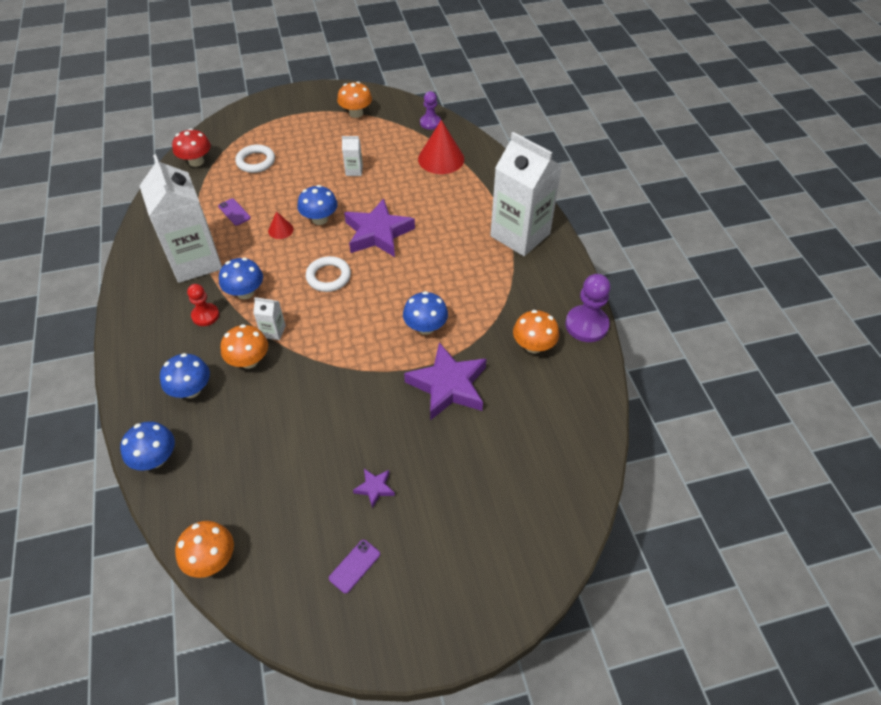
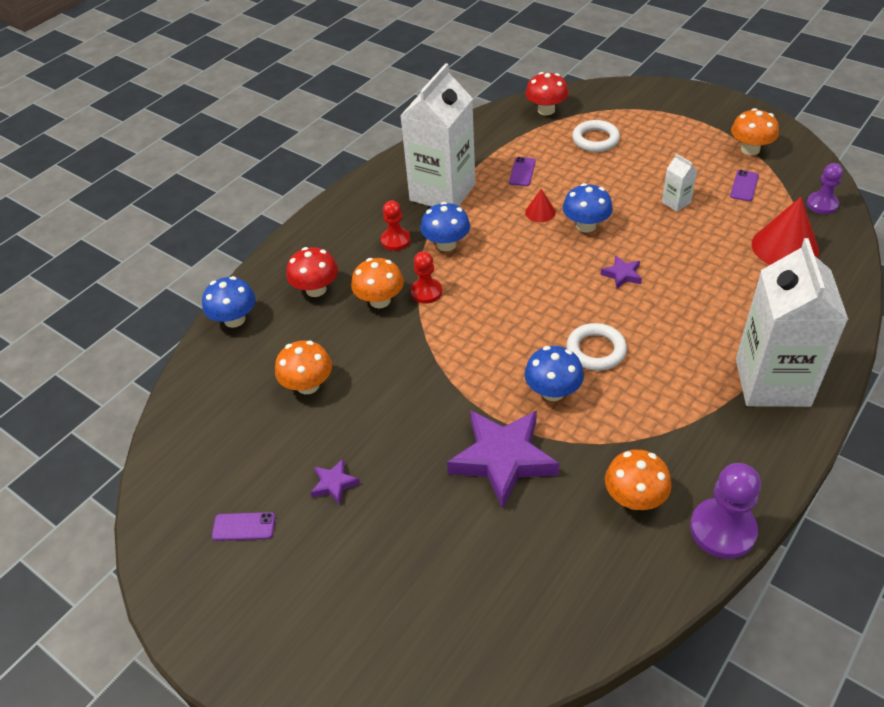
camera: 55 degrees right, 5 degrees down
blue mushroom [160,353,210,398] -> red mushroom [286,247,338,297]
orange mushroom [175,521,234,578] -> orange mushroom moved to [275,340,332,394]
white carton [253,297,286,340] -> red pawn [410,251,442,304]
white ring [306,256,351,292] -> white ring moved to [566,323,627,371]
purple star [344,198,415,257] -> purple star [601,255,642,289], size x0.45
none -> purple phone [730,170,759,201]

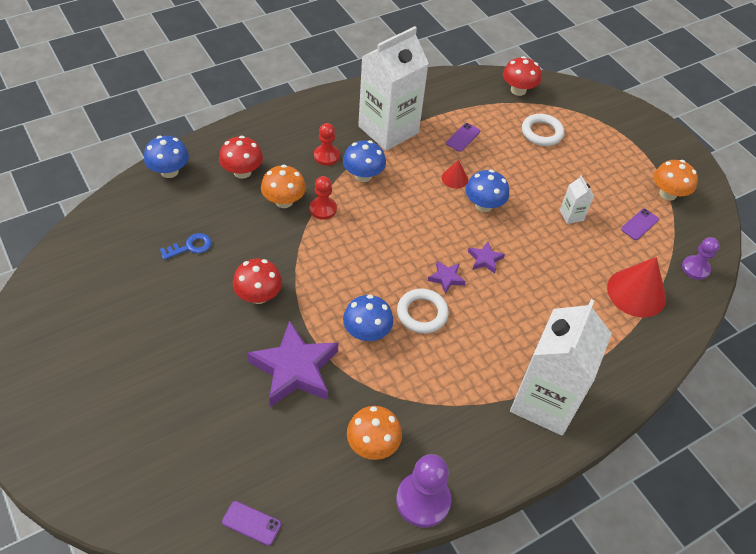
camera: 15 degrees right, 5 degrees up
purple phone [212,512,275,541] -> purple phone moved to [222,501,281,546]
orange mushroom [275,340,332,394] -> blue key [160,233,211,260]
purple star [310,459,360,505] -> purple star moved to [428,261,466,294]
none -> red mushroom [233,258,282,304]

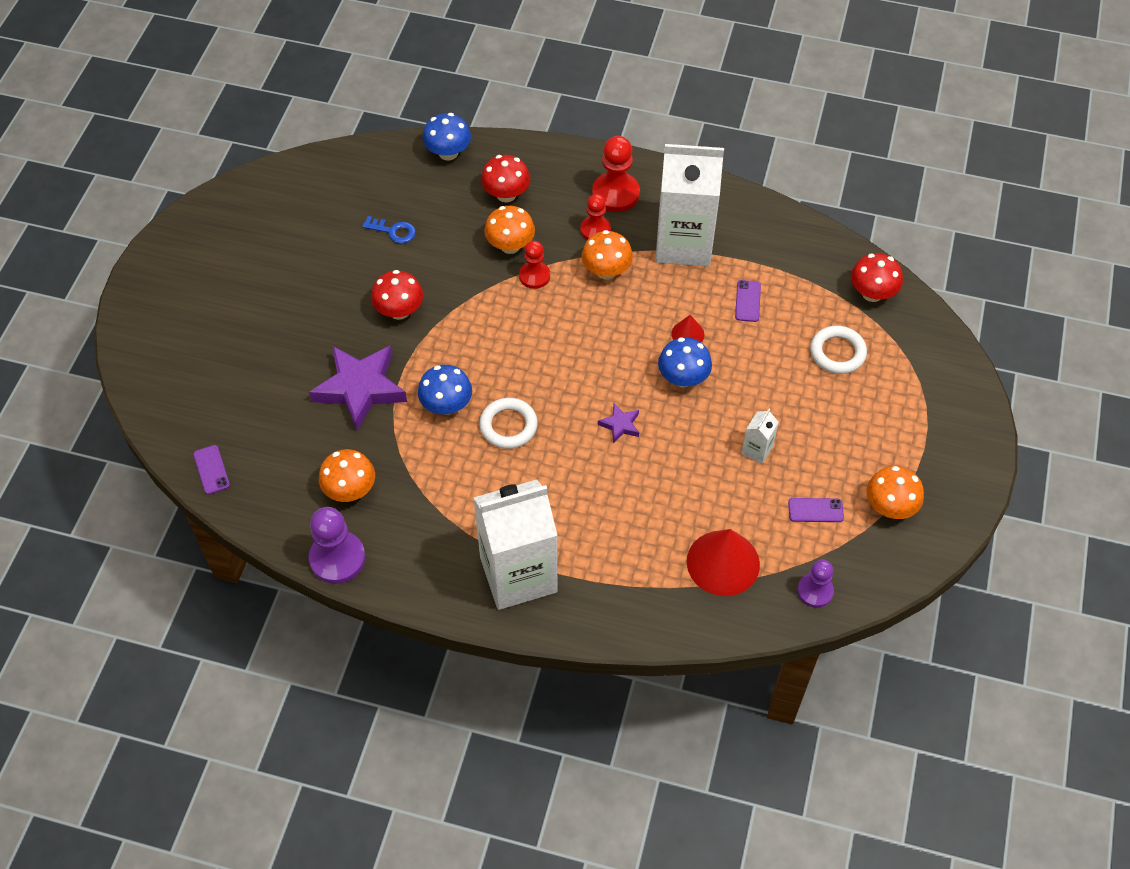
camera: 50 degrees right, 5 degrees up
blue mushroom [343,140,386,182] -> orange mushroom [581,230,633,279]
purple star [428,261,466,294] -> none
purple phone [446,123,480,152] -> purple phone turned 75 degrees counterclockwise [735,280,761,322]
none -> red pawn [592,136,640,212]

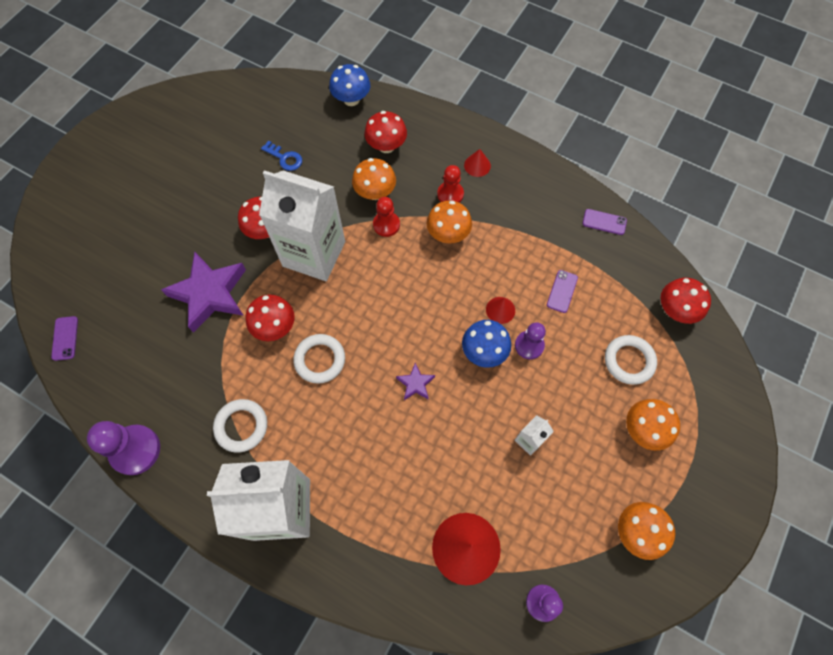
camera: 15 degrees right, 10 degrees up
orange mushroom [319,449,375,502] -> orange mushroom moved to [626,399,680,451]
blue mushroom [418,365,472,415] -> red mushroom [246,294,295,341]
red pawn [592,136,640,212] -> red cone [464,149,491,177]
white carton [655,144,724,267] -> white carton moved to [259,170,345,281]
purple phone [788,498,844,522] -> purple phone moved to [583,209,627,235]
none -> white ring [213,399,267,453]
none -> purple pawn [515,322,546,359]

